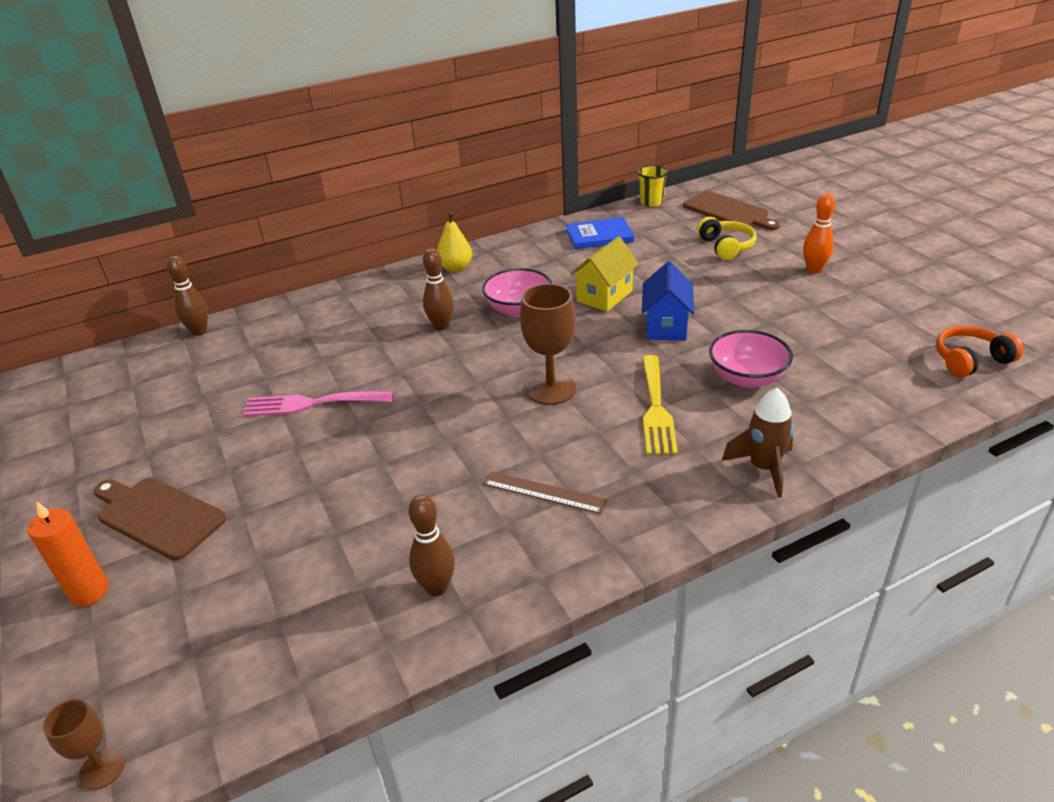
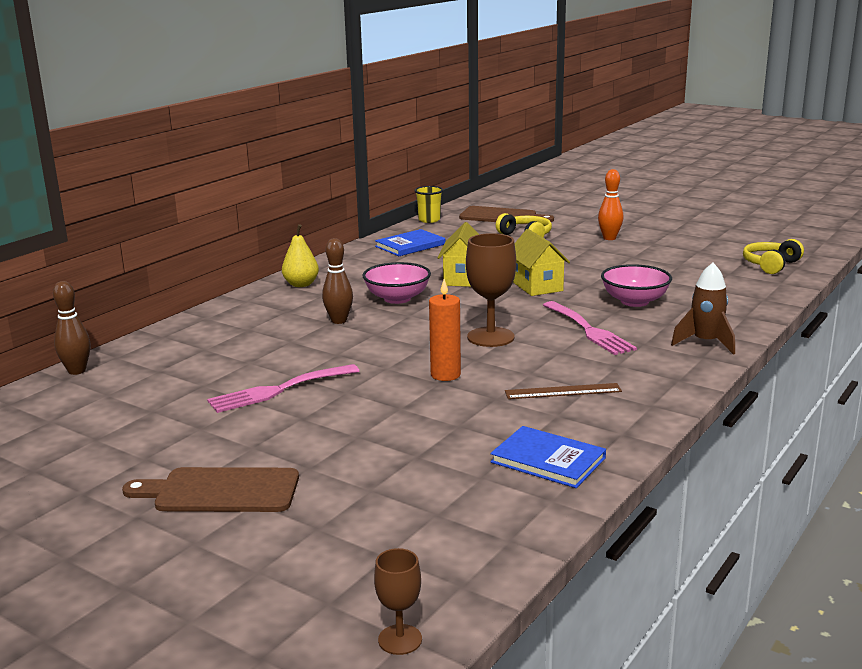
camera: 30 degrees left, 15 degrees down
orange candle [27,501,109,607] -> orange candle moved to [429,279,461,381]
brown bowling pin [408,495,455,596] -> blue book [490,426,606,488]
blue house [642,262,694,341] -> yellow house [513,229,570,296]
yellow fork [642,355,678,455] -> pink fork [543,301,637,355]
orange headphones [936,326,1023,378] -> yellow headphones [743,239,804,274]

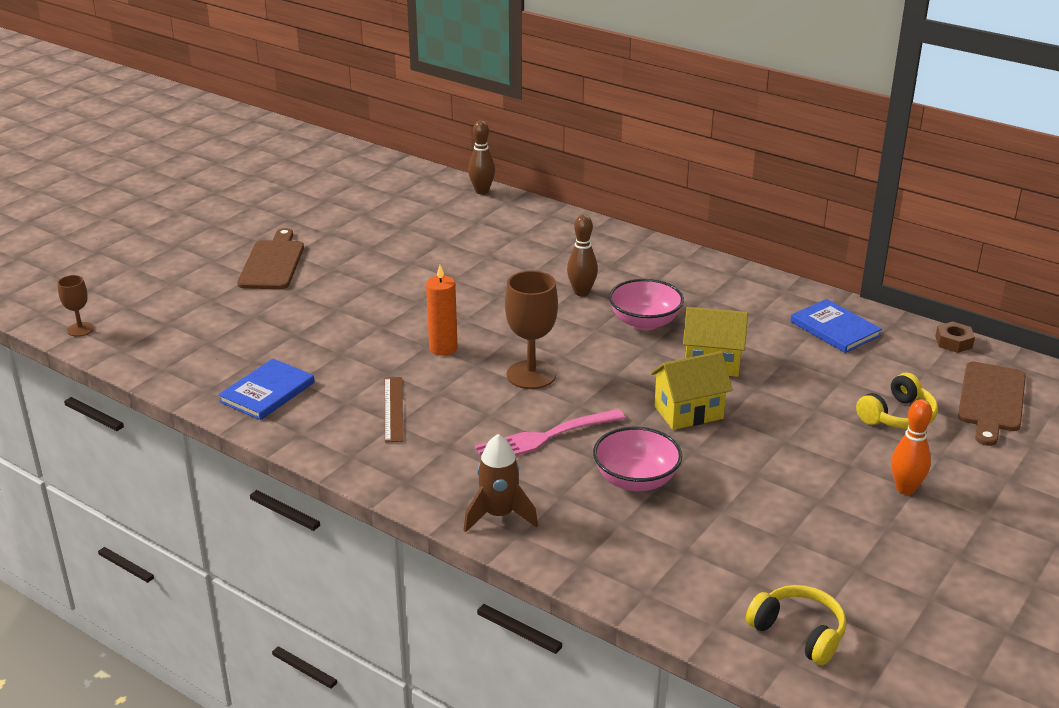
camera: 90 degrees right, 10 degrees up
pink fork [207,364,359,413] -> none
yellow pear [282,224,319,287] -> none
yellow cup [414,186,443,223] -> brown nut [935,321,975,353]

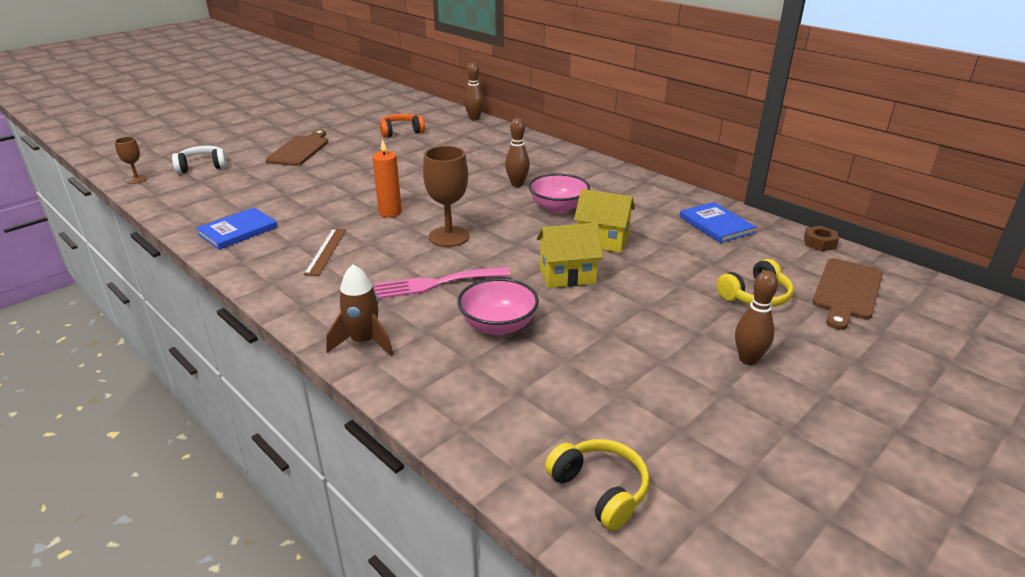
camera: 10 degrees right, 0 degrees up
orange bowling pin [891,399,932,495] -> brown bowling pin [735,271,778,365]
none -> white headphones [172,146,227,174]
none -> orange headphones [380,114,425,138]

